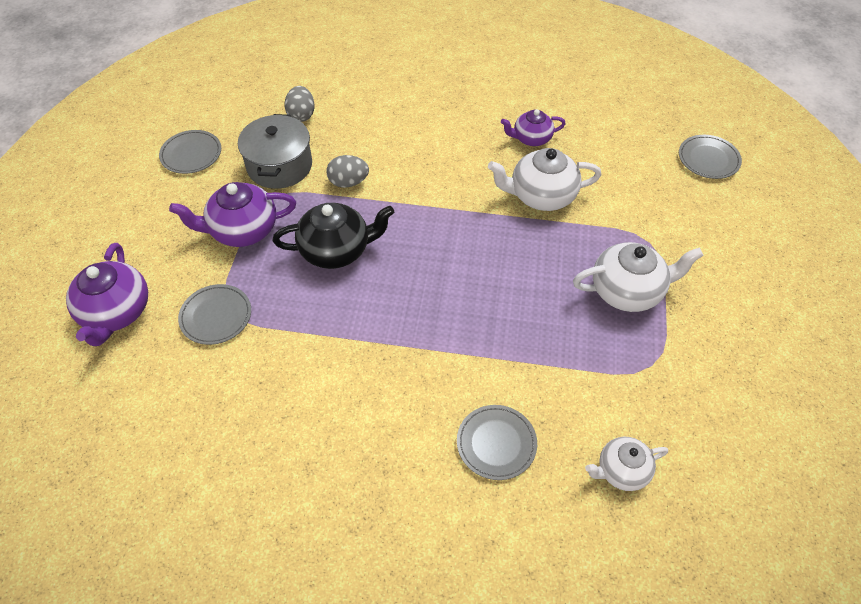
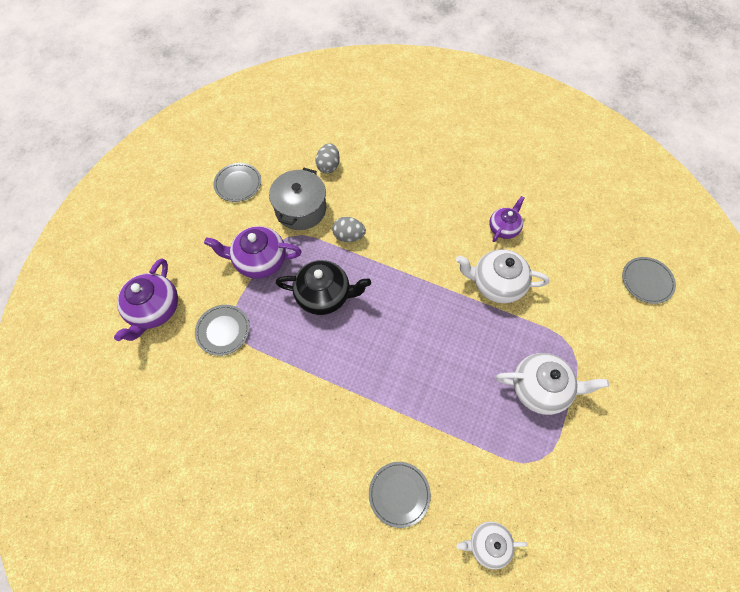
camera: 15 degrees right, 10 degrees up
purple teapot [501,109,566,146] -> purple teapot turned 120 degrees clockwise [489,196,524,242]

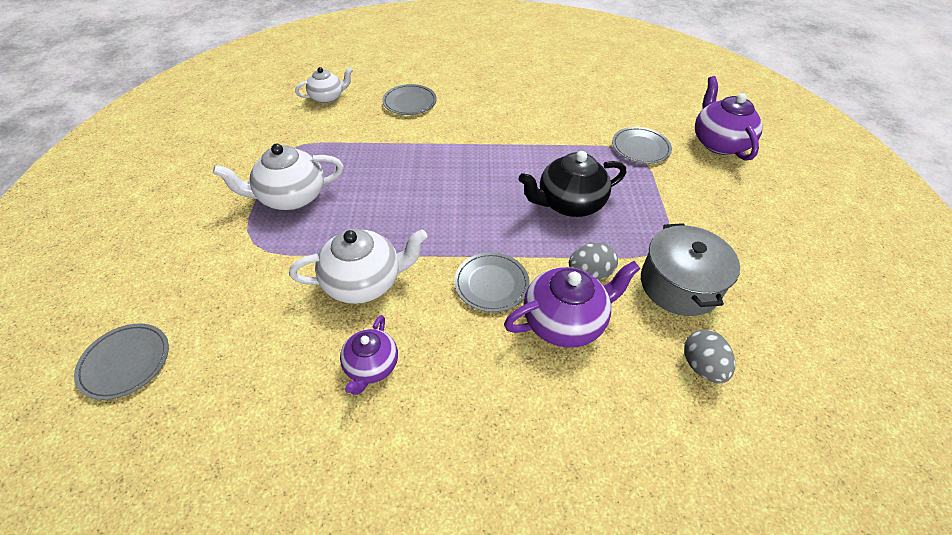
camera: 155 degrees right, 15 degrees down
purple teapot [204,226,302,279] -> purple teapot moved to [504,261,641,348]
grey plate [214,163,261,202] -> grey plate moved to [454,252,530,312]

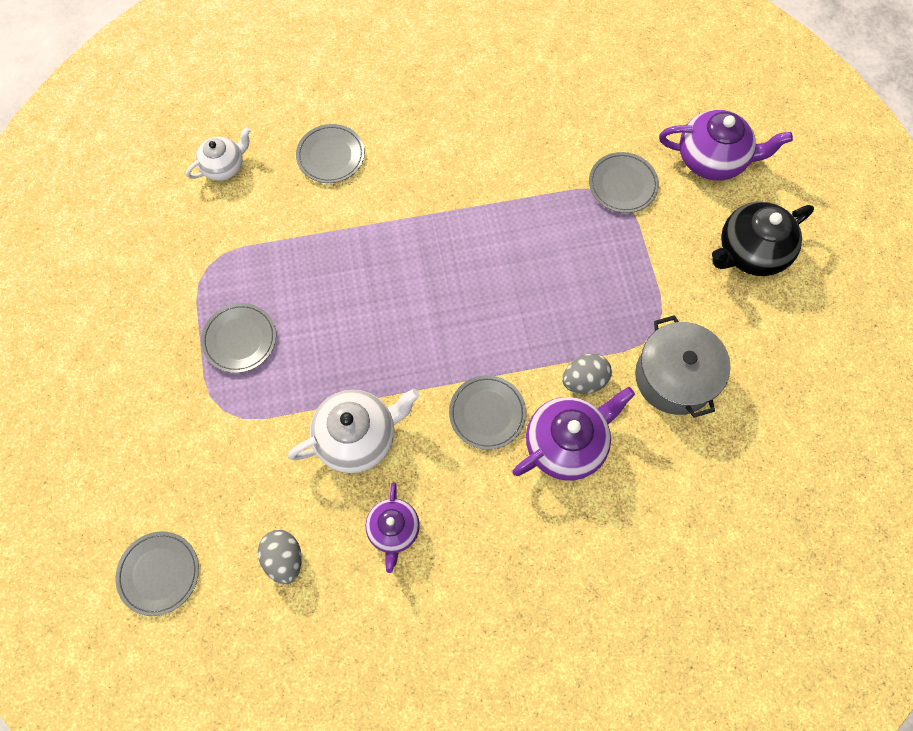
camera: 10 degrees left, 20 degrees up
white teapot [213,143,344,210] -> grey plate [201,303,276,373]
black teapot [519,151,626,217] -> black teapot moved to [712,202,814,276]
grey egg [684,329,735,383] -> grey egg moved to [258,530,302,585]
purple teapot [695,76,763,161] -> purple teapot turned 120 degrees clockwise [659,110,793,181]

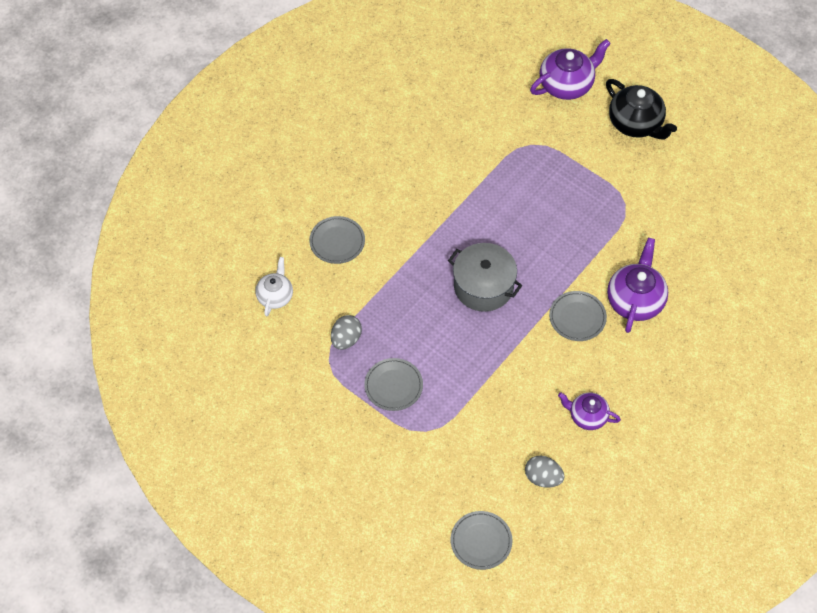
camera: 40 degrees left, 10 degrees down
white teapot [288,389,420,473] -> none
purple teapot [366,482,420,573] -> purple teapot turned 150 degrees clockwise [558,392,621,430]
grey egg [562,353,612,394] -> grey egg moved to [331,315,362,350]
grey plate [589,152,659,213] -> none
grey pot [635,315,731,418] -> grey pot moved to [448,243,522,312]
black teapot [712,202,814,276] -> black teapot turned 60 degrees counterclockwise [606,79,677,139]

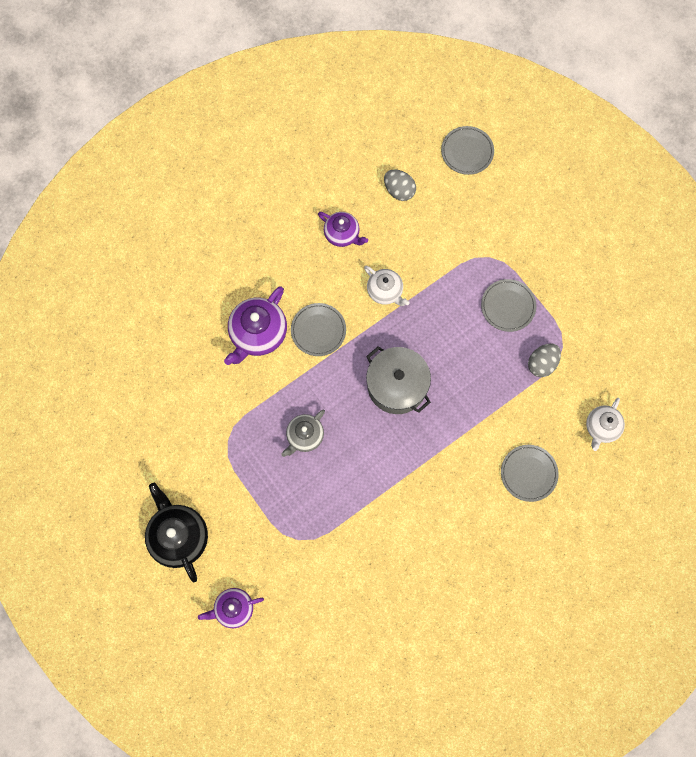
camera: 165 degrees left, 15 degrees up
purple teapot [530,39,611,100] -> purple teapot [198,588,264,628], size x0.62
none -> grey teapot [281,410,325,457]
none -> white teapot [364,266,410,306]

